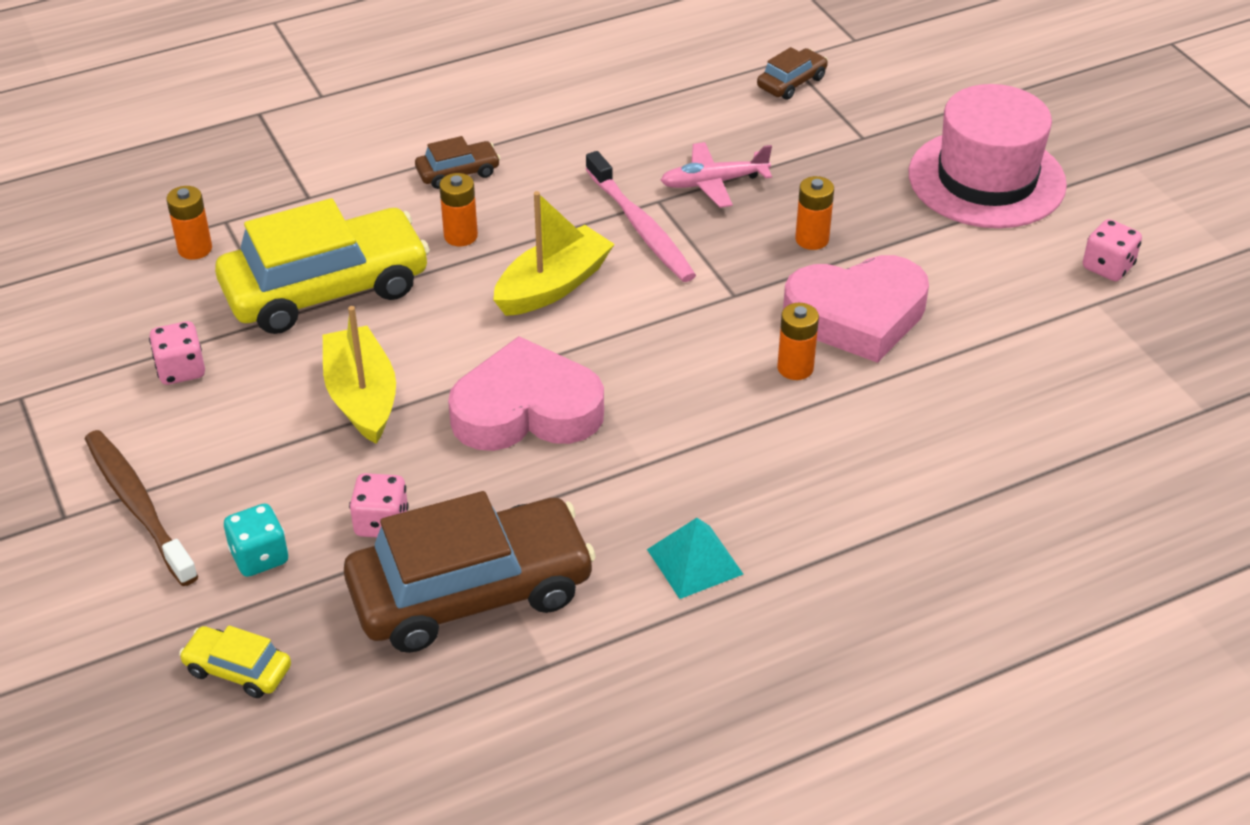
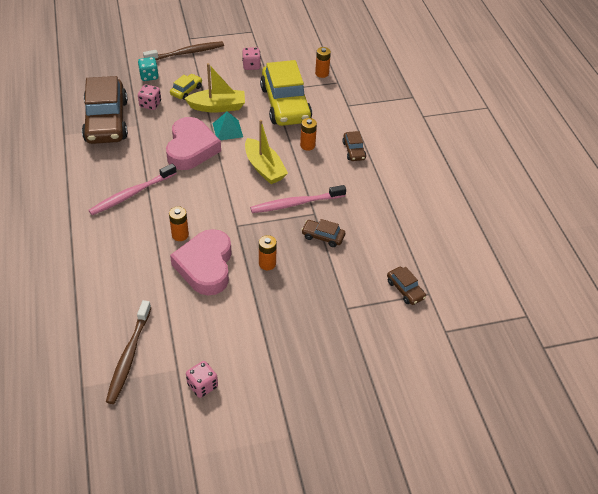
camera: 100 degrees right, 5 degrees up
yellow car [179,625,291,698] -> yellow car moved to [170,74,202,100]
turquoise pyramid [647,518,744,599] -> turquoise pyramid moved to [213,112,243,140]
pink plane [660,142,772,208] -> brown car [301,219,345,247]
pink hat [909,84,1067,228] -> none
none -> pink toothbrush [88,163,177,215]
none -> brown toothbrush [106,300,151,404]

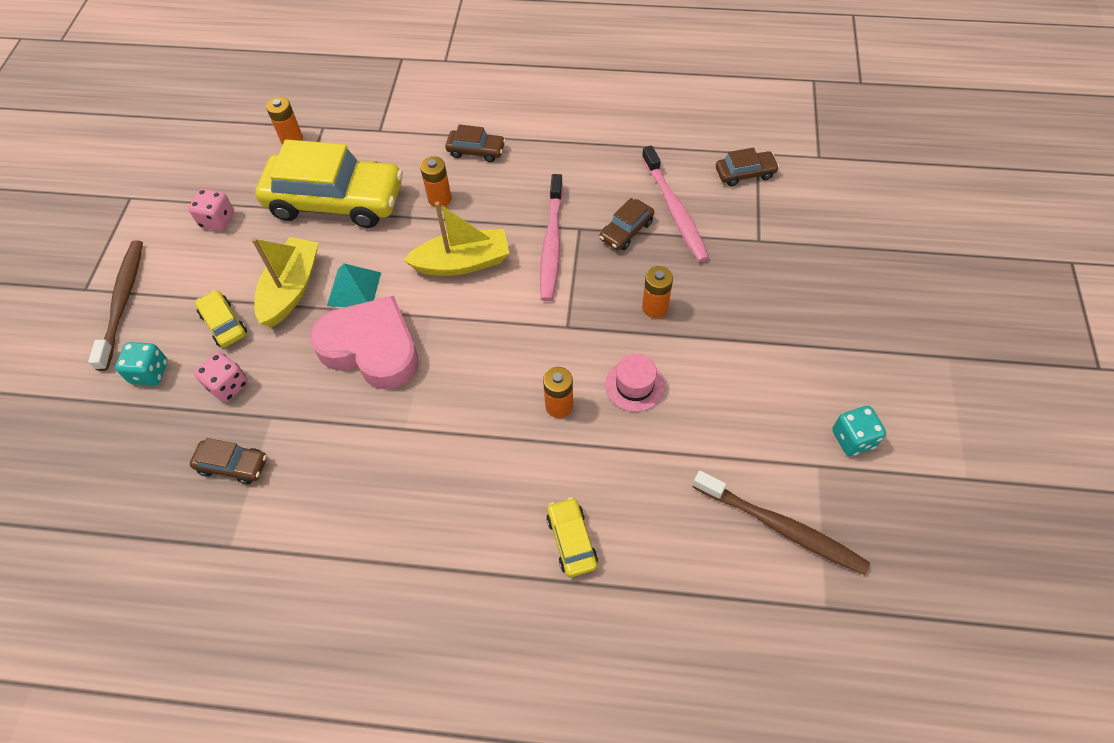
camera: 65 degrees left, 10 degrees up
brown car [82,76,128,144] -> brown car [190,438,267,484], size x0.43
pink toothbrush [88,163,177,215] -> pink toothbrush moved to [642,145,709,262]
pink heart [170,229,232,295] -> pink hat [605,354,665,412]
pink dice [186,361,218,398] -> turquoise dice [832,406,886,456]
none -> yellow car [546,497,598,577]

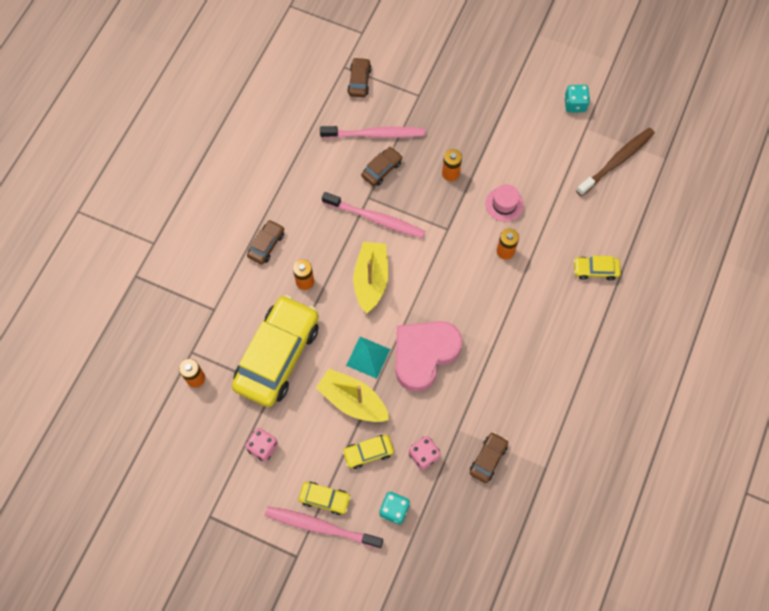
camera: 75 degrees left, 10 degrees up
brown toothbrush [88,240,143,371] -> pink toothbrush [265,506,383,549]
brown car [600,198,654,250] -> brown car turned 105 degrees counterclockwise [361,147,402,186]
none -> yellow car [299,482,351,515]

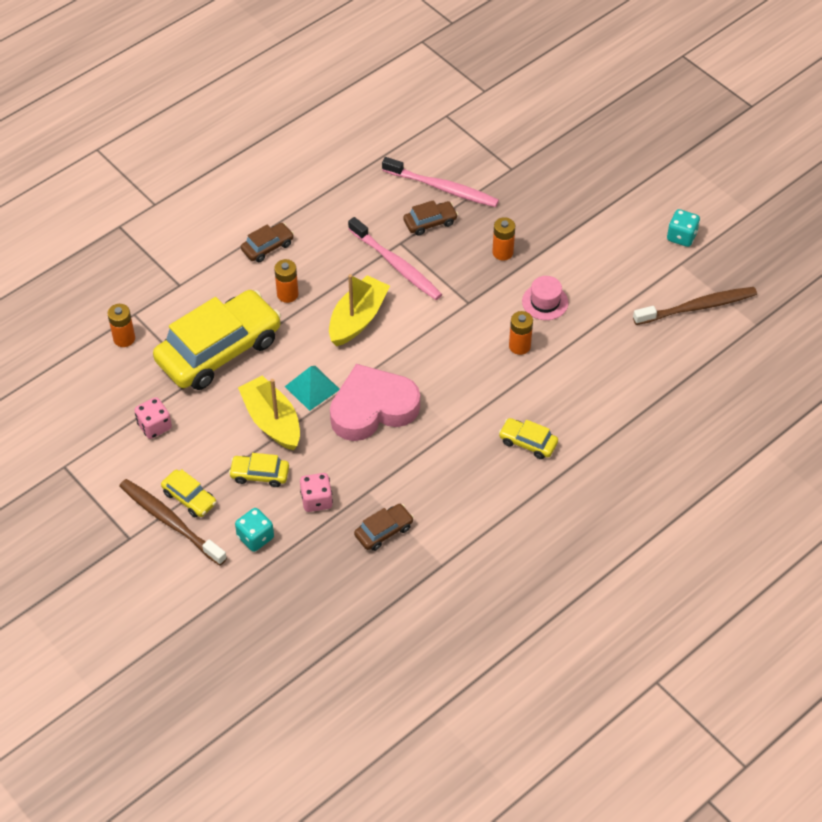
camera: 25 degrees right, 15 degrees down
pink toothbrush [265,506,383,549] -> brown toothbrush [119,479,227,565]
brown car [347,57,372,97] -> none
yellow car [574,255,621,280] -> yellow car moved to [499,418,558,459]

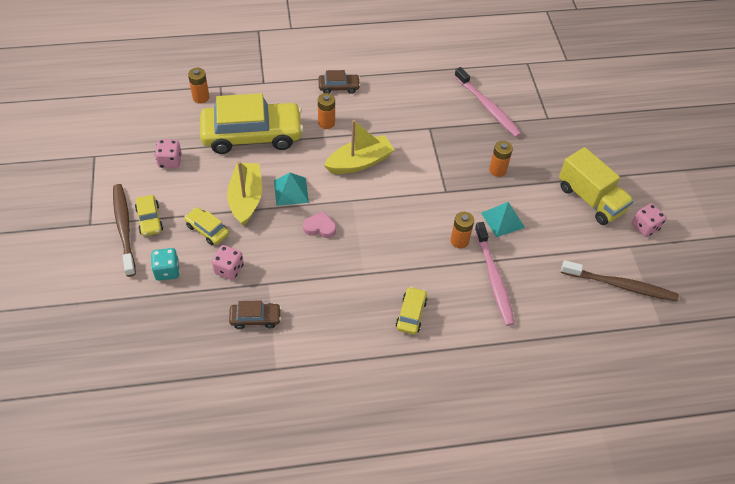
camera: 30 degrees right, 0 degrees up
pink heart [330,364,420,441] -> pink heart [303,211,336,238], size x0.43
pink toothbrush [348,217,442,300] -> pink toothbrush moved to [475,222,515,326]
brown car [403,200,458,236] -> none
yellow car [499,418,558,459] -> yellow car turned 45 degrees clockwise [396,287,428,334]
pink hat [522,276,569,320] -> turquoise pyramid [481,202,525,237]
turquoise dice [667,209,700,247] -> pink dice [632,203,666,237]
none -> yellow truck [559,147,634,225]

